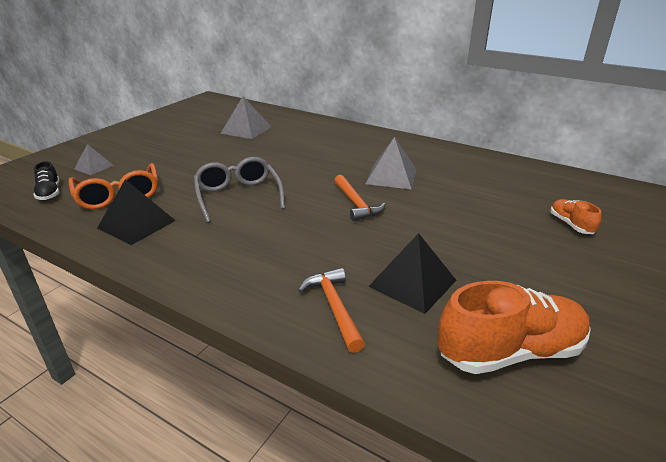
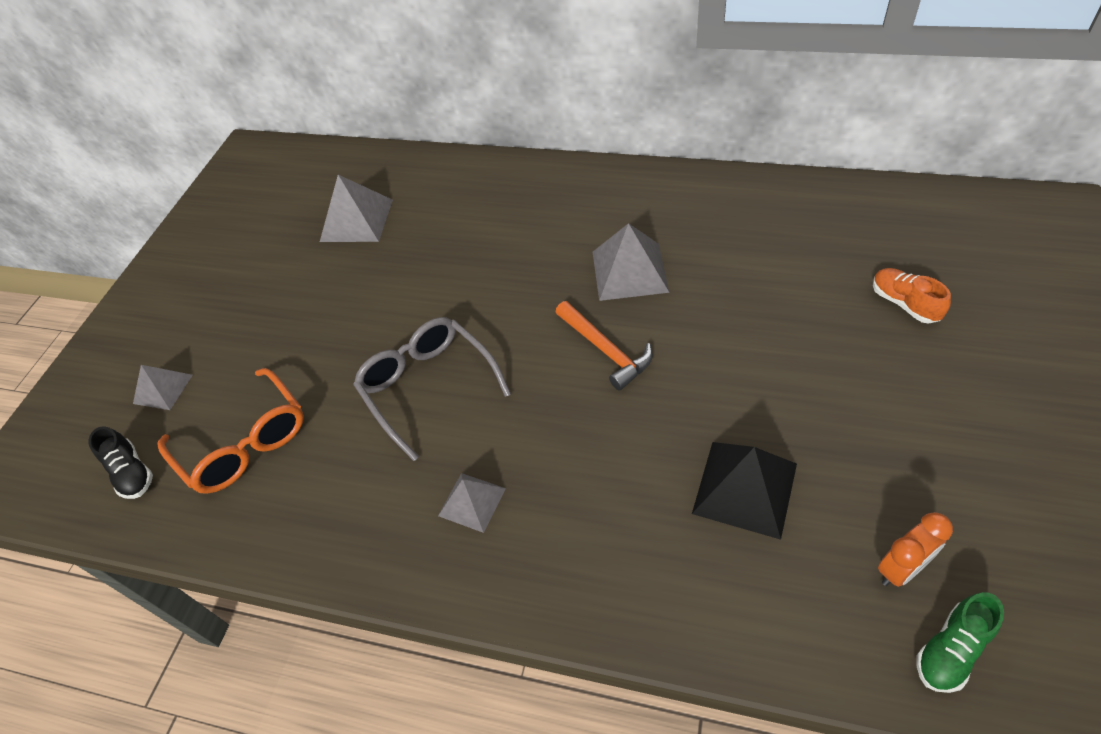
camera: 10 degrees left, 20 degrees up
black pyramid [97,179,176,245] -> none
orange hammer [298,268,365,353] -> none
orange shoe [437,281,591,374] -> orange clock [878,512,953,587]
none -> grey pyramid [438,473,506,533]
none -> green shoe [916,592,1004,693]

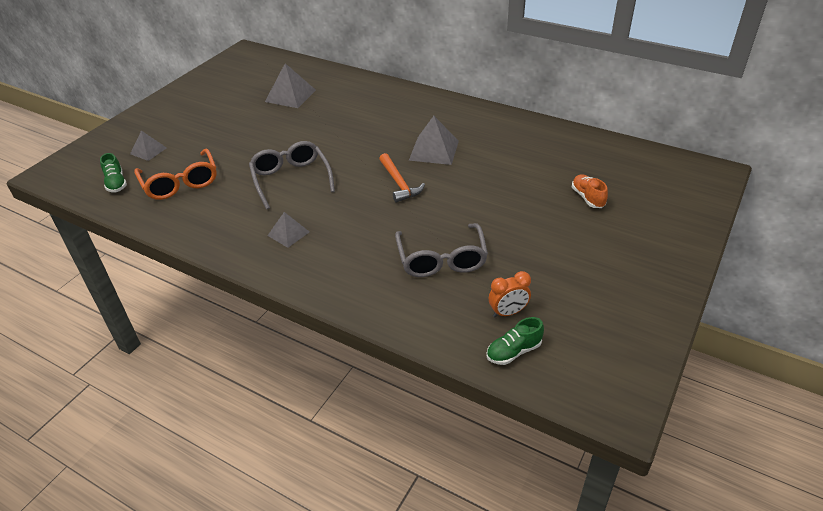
camera: 10 degrees right, 10 degrees down
black shoe [89,426,153,499] -> green shoe [100,153,127,193]
black pyramid [692,442,797,540] -> grey glasses [395,223,488,277]

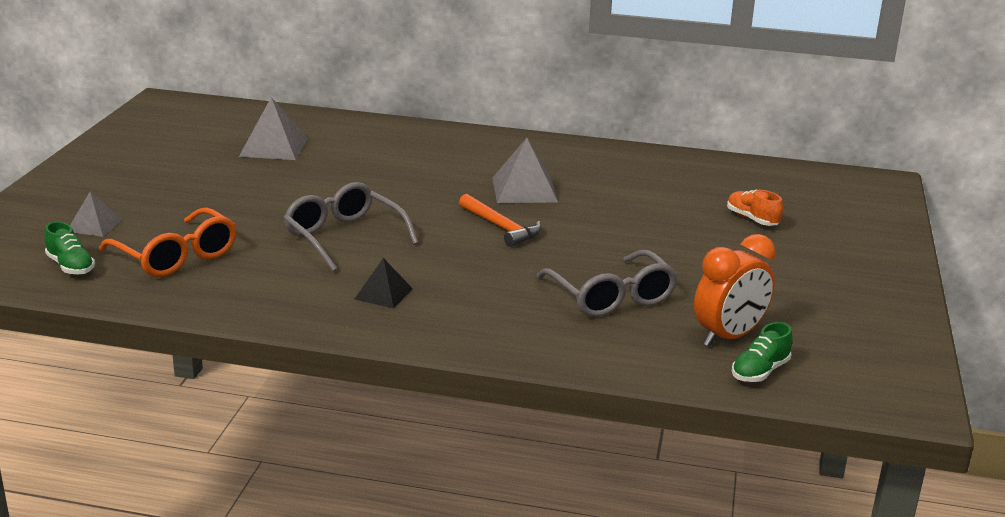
camera: 20 degrees left, 15 degrees down
grey pyramid [267,212,309,248] -> black pyramid [355,258,413,309]
orange clock [489,271,531,317] -> orange clock [694,234,776,347], size x1.60

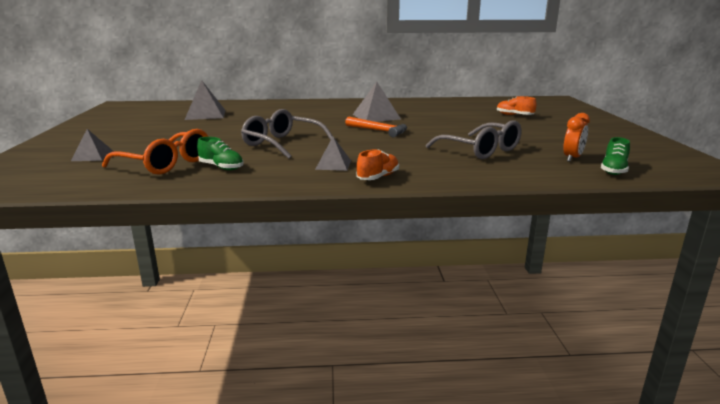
camera: 15 degrees left, 5 degrees down
green shoe [44,222,95,275] -> green shoe moved to [197,137,244,170]
black pyramid [355,258,413,309] -> grey pyramid [315,137,351,171]
orange clock [694,234,776,347] -> orange clock [563,113,590,162], size x0.62
none -> orange shoe [357,149,399,180]

